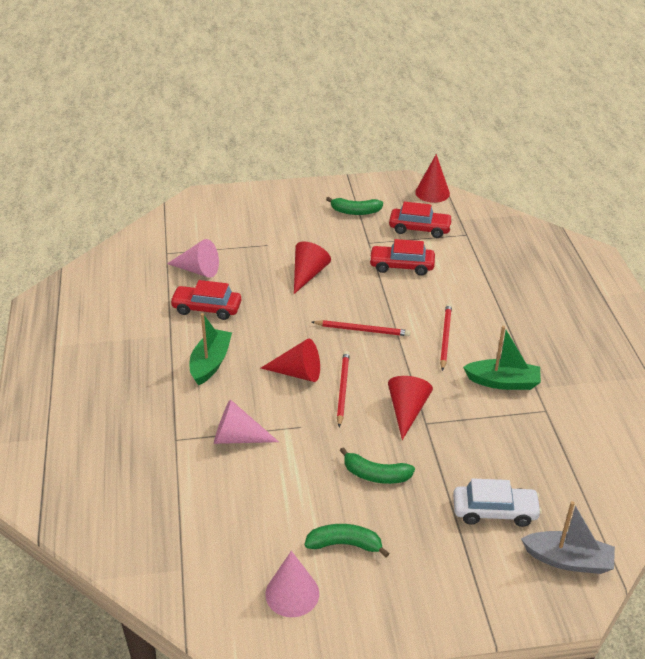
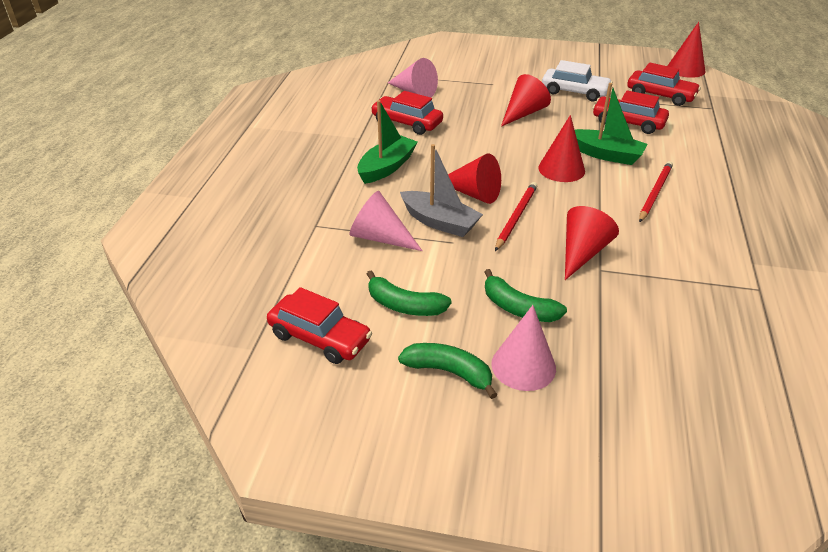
camera: 20 degrees right, 0 degrees up
pink cone [265,551,319,617] -> pink cone moved to [491,305,556,391]
red pencil [312,320,410,336] -> red cone [538,115,585,182]
green banana [326,197,383,215] -> green banana moved to [367,270,452,316]
white car [453,478,542,527] -> white car moved to [542,60,613,101]
green boat [463,326,541,390] -> green boat moved to [575,83,648,165]
grey boat [521,501,615,574] -> grey boat moved to [400,144,483,237]
none -> red car [267,287,372,364]

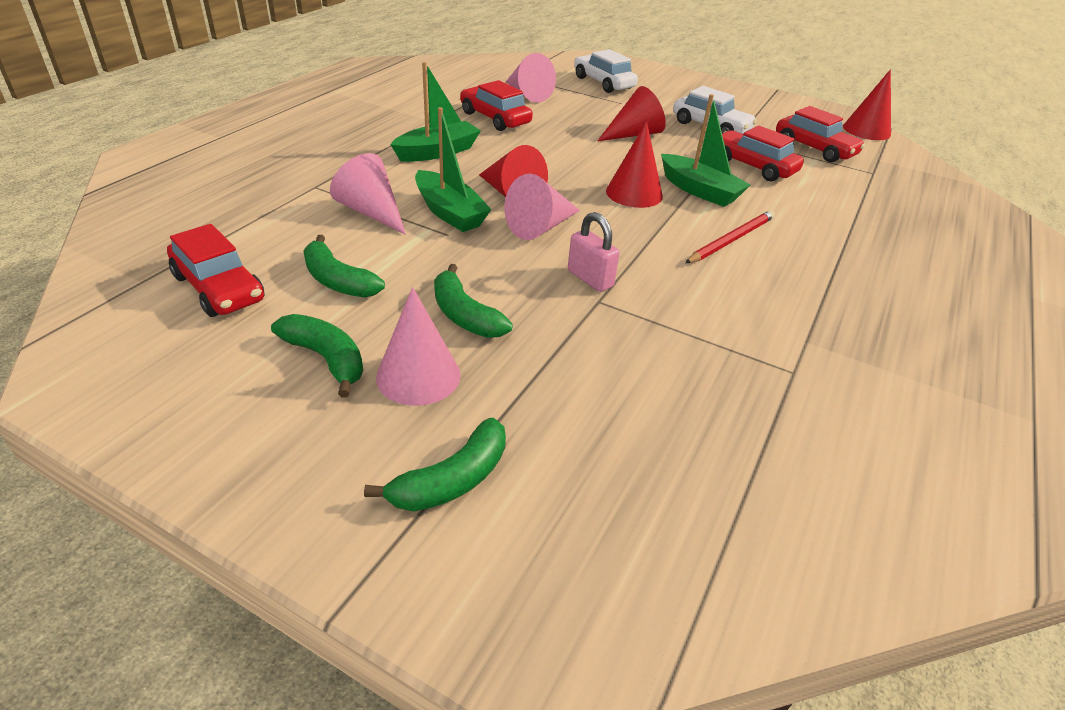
camera: 15 degrees right, 0 degrees up
grey boat [400,144,483,237] -> green boat [415,107,492,232]
red pencil [495,182,537,251] -> pink cone [504,174,580,240]
red cone [565,206,619,280] -> pink padlock [568,212,620,292]
none -> green banana [364,418,506,511]
none -> white car [574,49,638,93]

